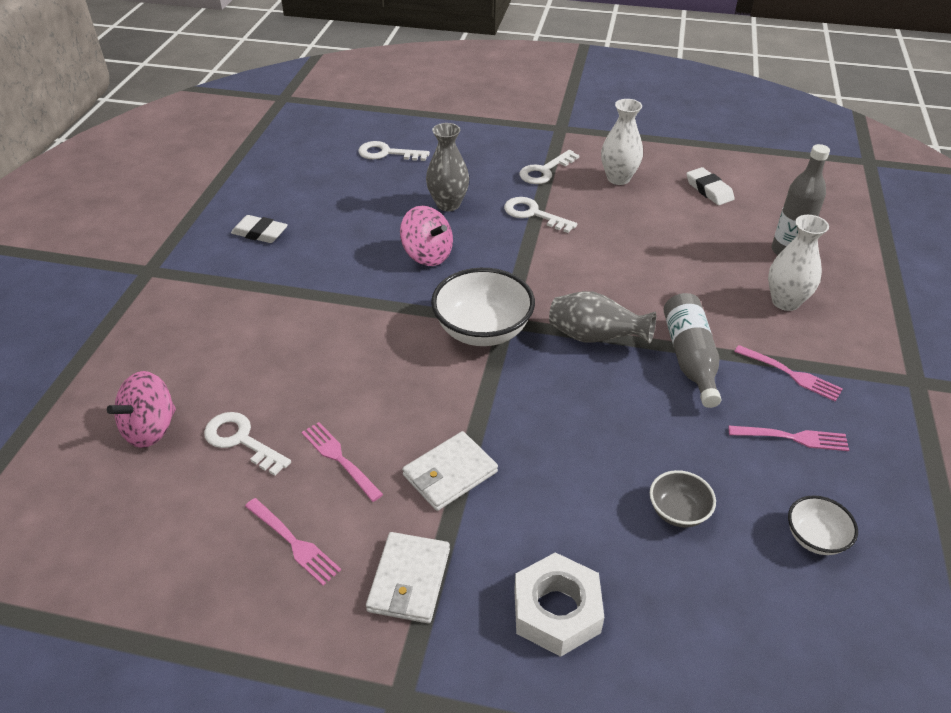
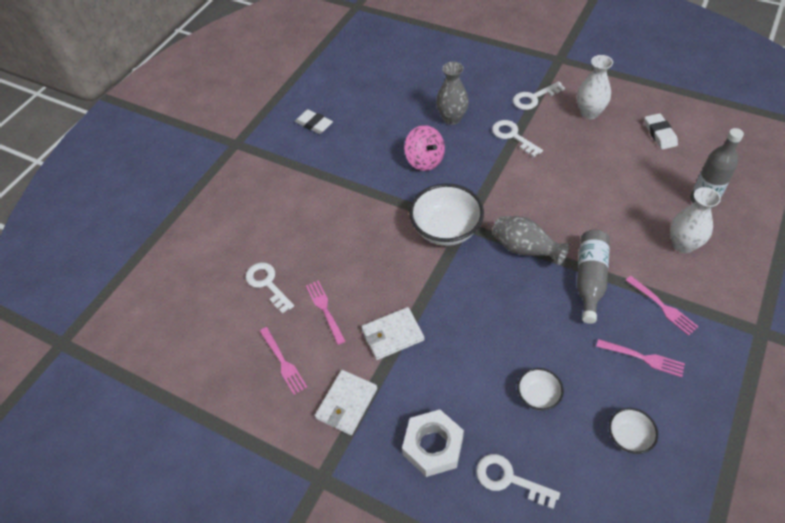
camera: 20 degrees right, 10 degrees up
pink spinning top [107,371,176,448] -> none
white key [358,141,430,161] -> white key moved to [476,454,560,509]
grey bowl [650,470,716,527] -> white bowl [517,368,564,411]

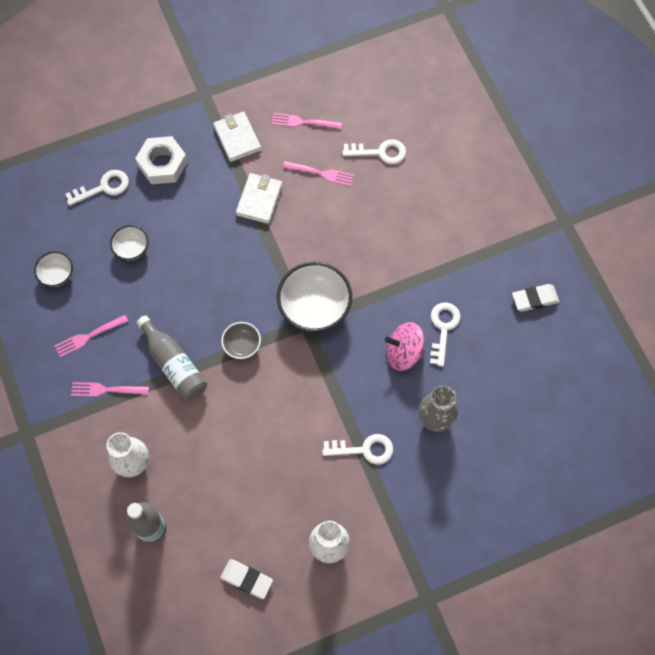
camera: 125 degrees right, 15 degrees up
grey vase [492,216,570,265] -> grey bowl [221,322,261,359]
white key [513,81,565,110] -> white key moved to [430,302,461,367]

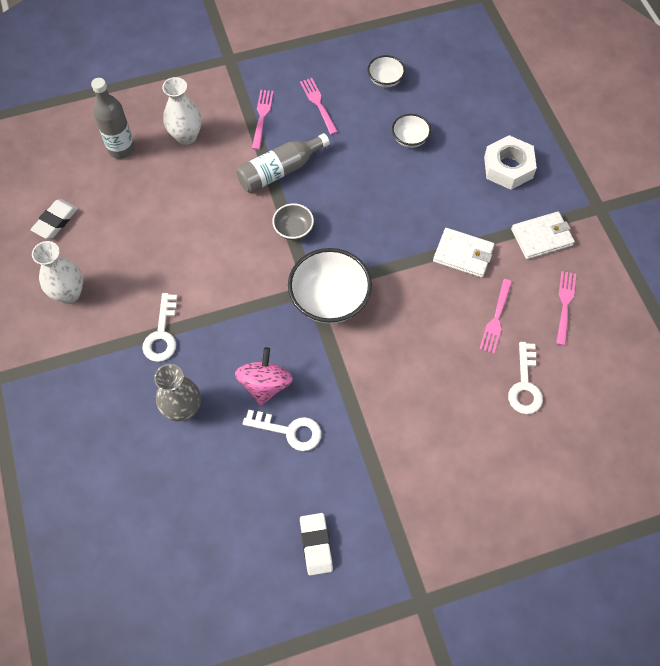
camera: 95 degrees right, 5 degrees down
white key [66,170,129,206] -> none

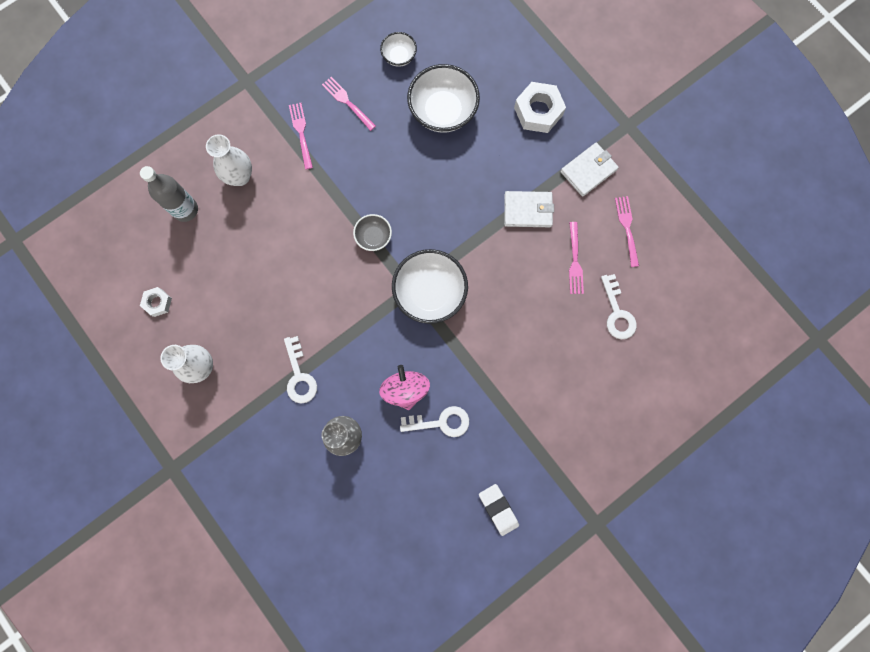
camera: 20 degrees left, 15 degrees up
white eraser [30,200,78,239] -> white nut [140,287,172,317]
grey bottle [236,133,330,193] -> none
white bowl [392,114,431,148] -> white bowl [407,64,480,133], size x1.91

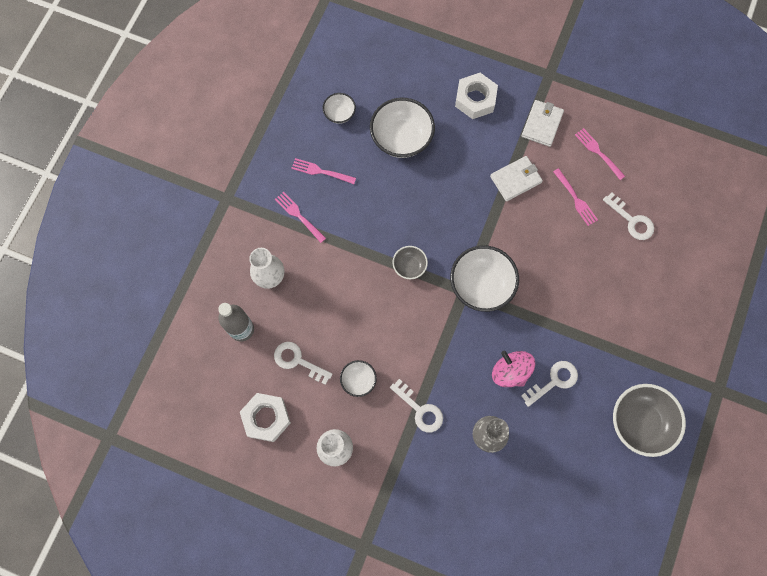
camera: 30 degrees left, 5 degrees down
white nut [140,287,172,317] -> white nut [240,393,291,442], size x1.80
white eraser [479,484,519,536] -> grey bowl [613,384,686,457]
none -> white key [274,342,333,385]
none -> white bowl [340,360,377,397]

